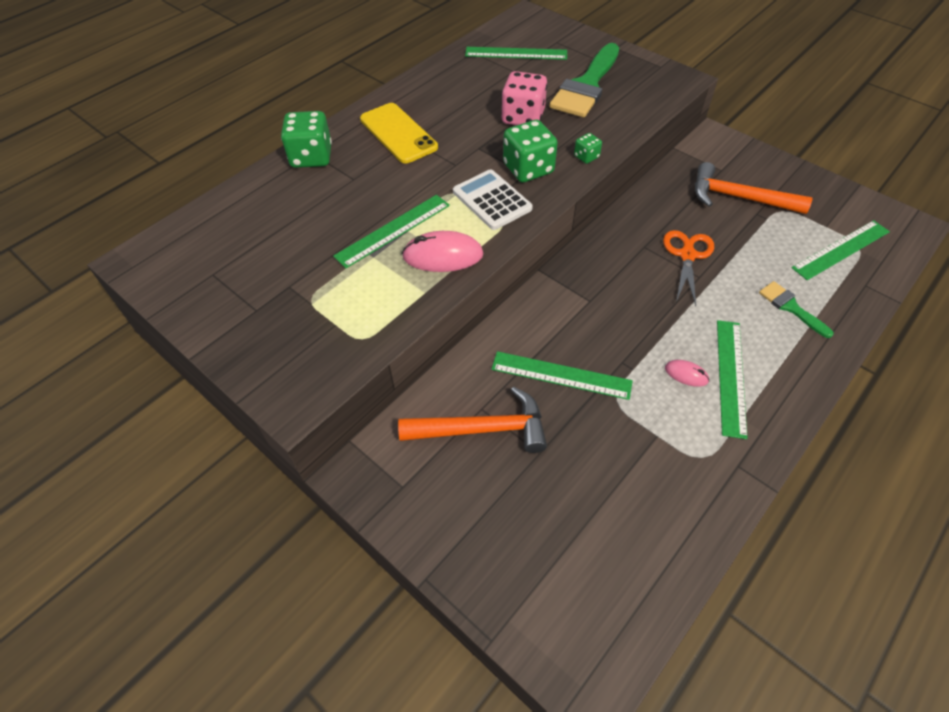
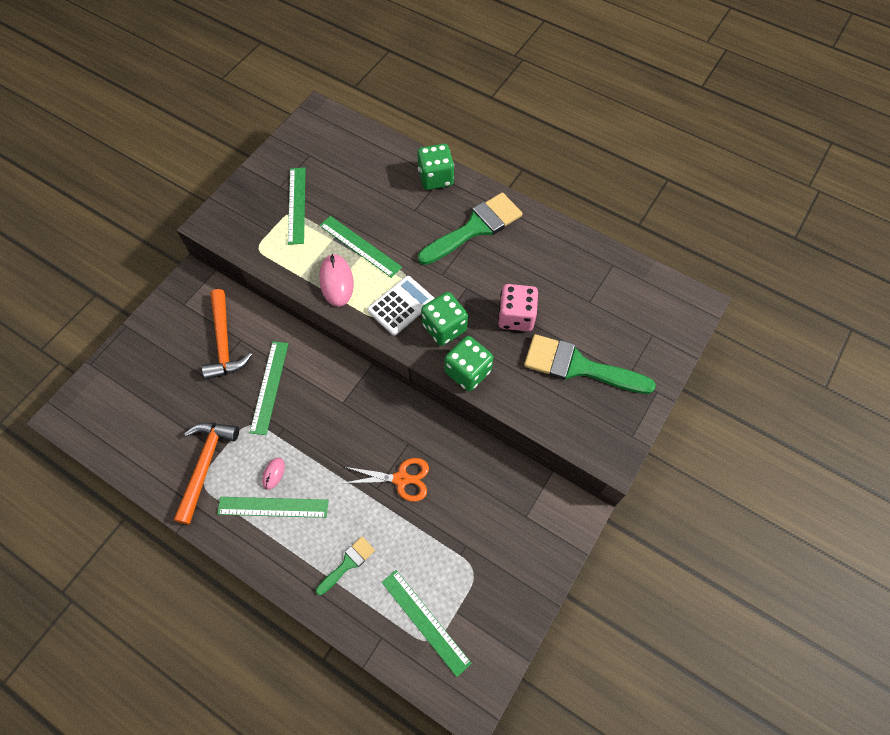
camera: 80 degrees right, 10 degrees up
yellow phone [360,103,438,164] -> green brush [418,192,523,265]
green ruler [465,47,567,60] -> green ruler moved to [288,168,306,245]
green dice [574,133,602,164] -> green dice [445,336,493,391], size x2.02
orange hammer [695,162,813,214] -> orange hammer moved to [174,422,239,525]

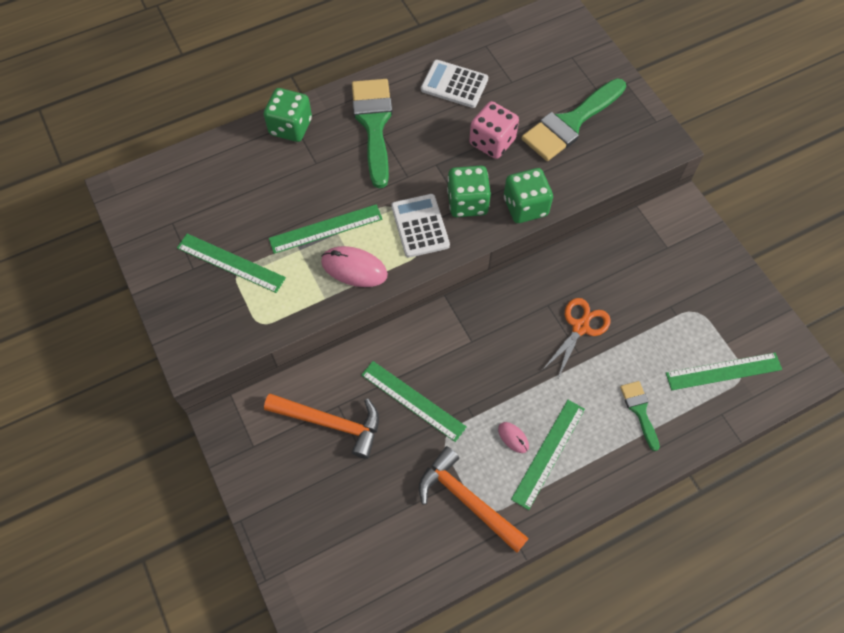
camera: 60 degrees left, 0 degrees up
none -> white calculator [421,60,488,108]

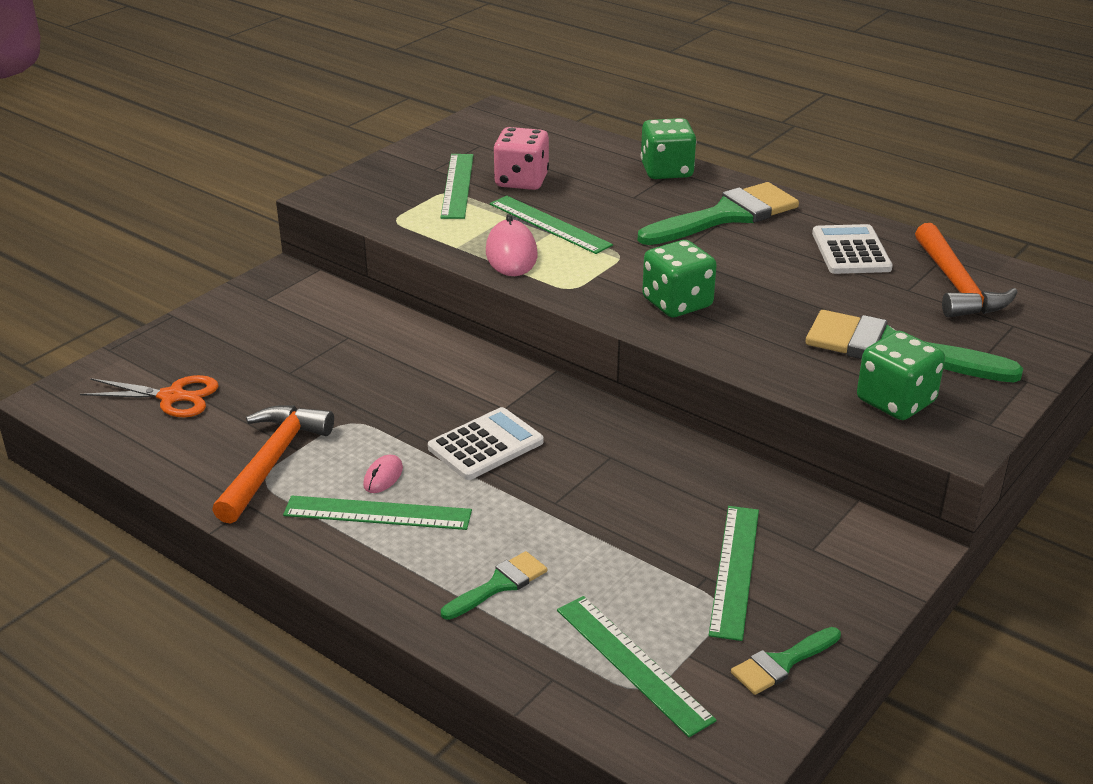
camera: 65 degrees right, 30 degrees down
orange hammer [264,394,379,459] -> orange hammer moved to [915,223,1017,318]
green ruler [361,361,467,442] -> green ruler moved to [709,506,759,641]
white calculator [391,194,450,258] -> white calculator moved to [428,407,543,480]
pink dice [469,101,519,159] -> pink dice moved to [493,127,549,190]
green dice [504,168,553,223] -> green dice moved to [857,331,945,420]
orange scissors [543,298,611,378] -> orange scissors moved to [80,375,218,417]
none -> green brush [731,627,841,695]

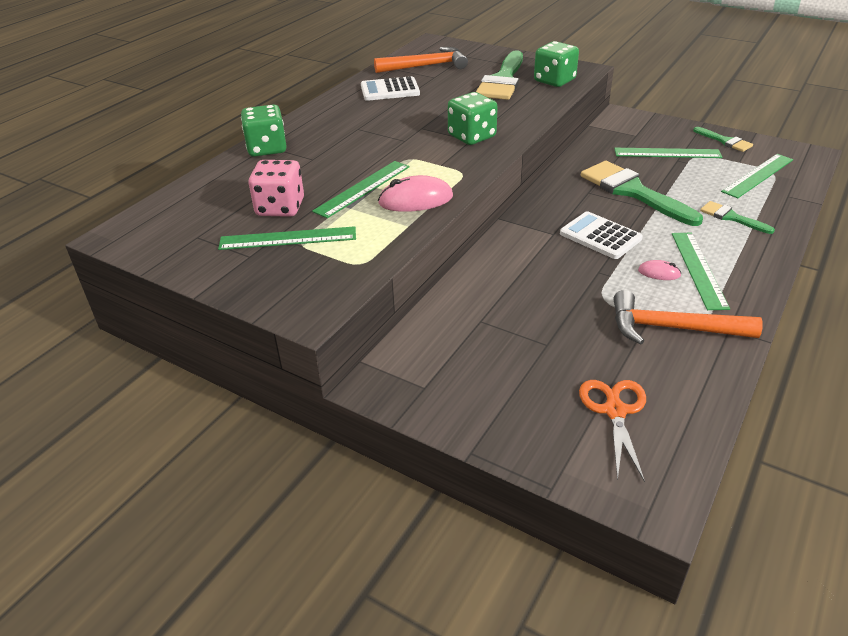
camera: 95 degrees left, 5 degrees up
green brush [638,182,799,245] -> green brush moved to [581,161,703,226]

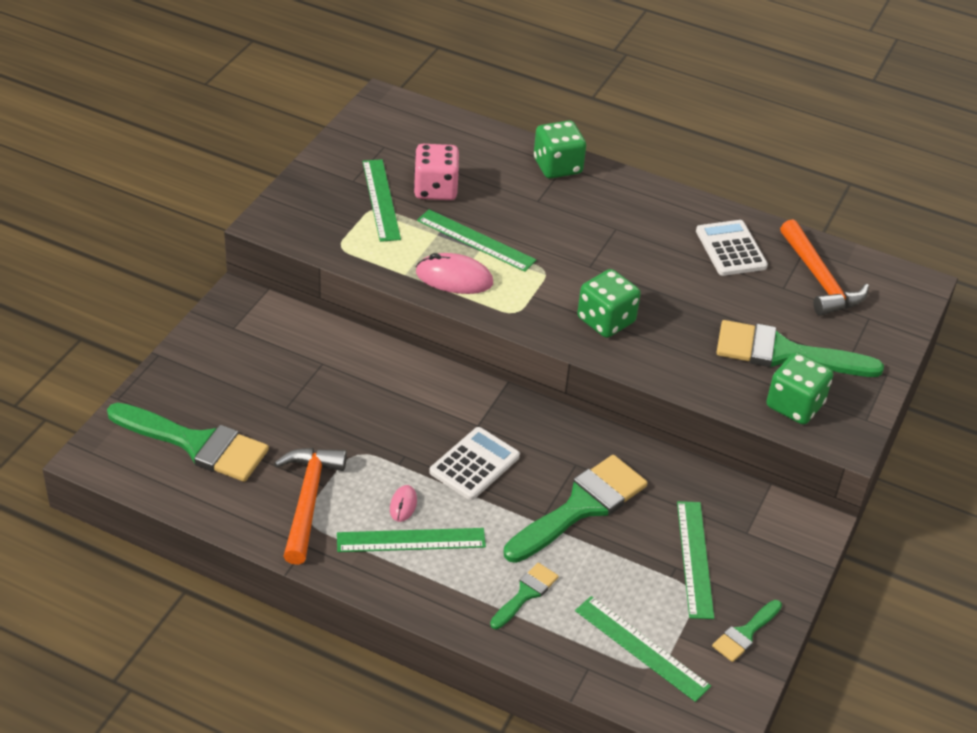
camera: 80 degrees right, 5 degrees up
pink mouse [378,175,453,212] -> pink mouse turned 60 degrees counterclockwise [416,253,493,294]
orange scissors [579,380,646,482] -> green brush [107,403,269,482]

